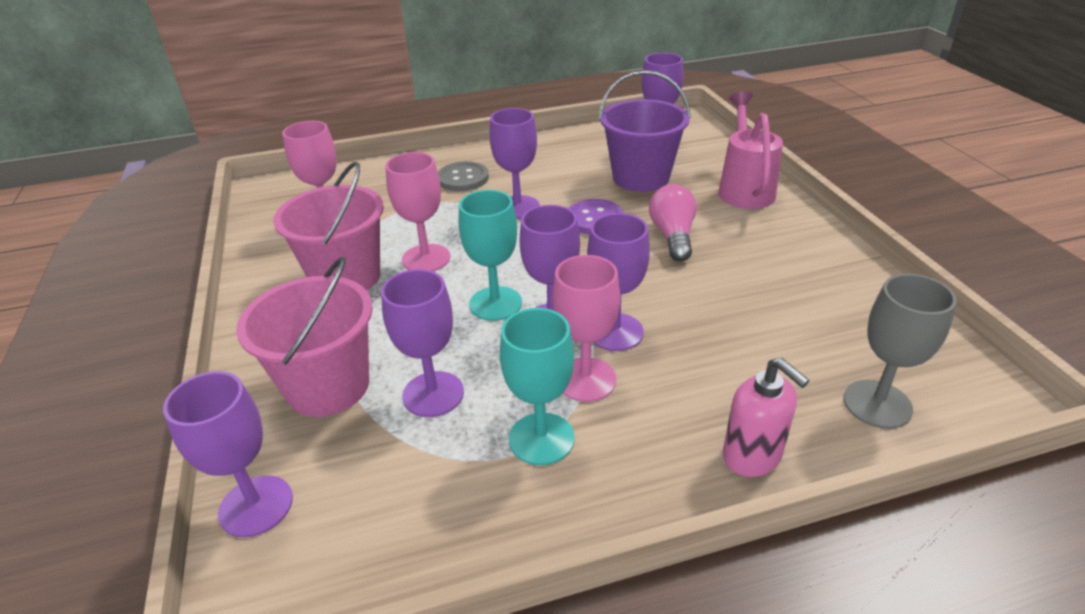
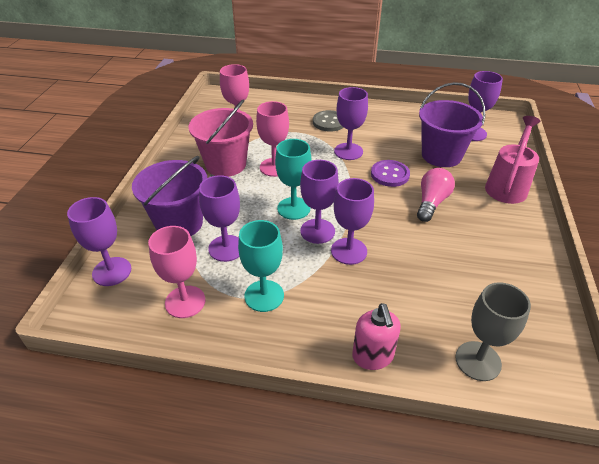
camera: 25 degrees right, 5 degrees up
pink bucket [236,257,373,417] -> purple bucket [132,156,207,236]
pink goblet [553,255,620,402] -> pink goblet moved to [148,226,206,318]

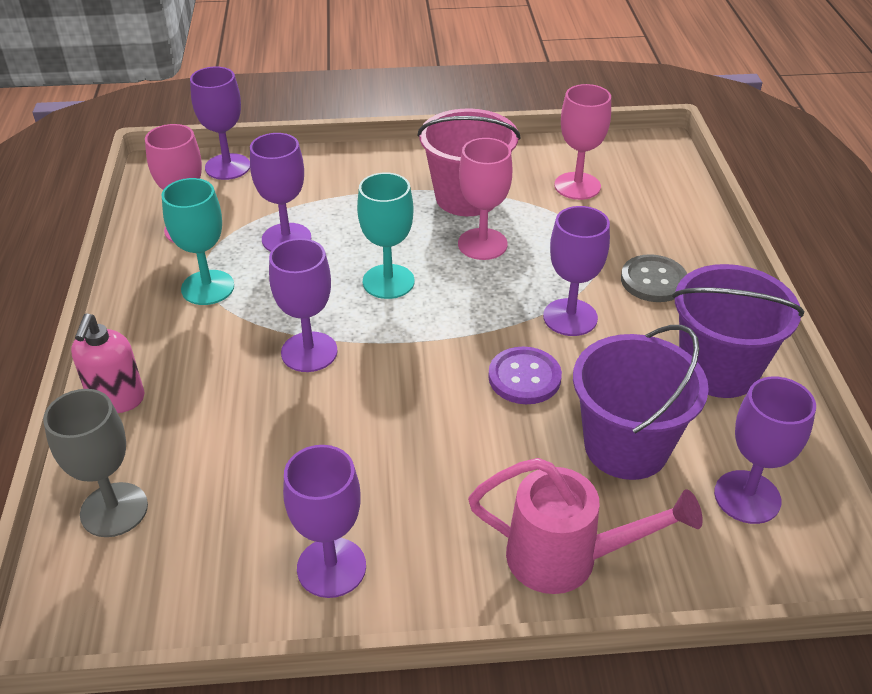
camera: 75 degrees right, 0 degrees up
purple bucket [132,156,207,236] -> purple bucket moved to [672,264,804,398]
purple goblet [300,160,339,244] -> purple goblet moved to [283,445,366,598]
pink soap dispenser [352,303,401,370] -> pink soap dispenser turned 60 degrees counterclockwise [71,314,144,413]
pink light bulb [417,168,455,222] -> none

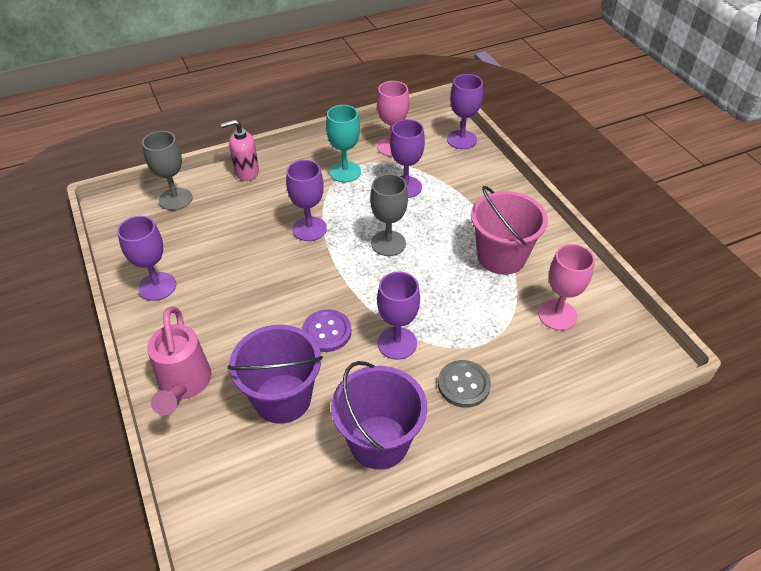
camera: 70 degrees right, 5 degrees up
turquoise goblet [357,173,415,299] -> grey goblet [370,174,408,256]
pink goblet [458,138,512,260] -> none
purple goblet [714,376,816,524] -> none

